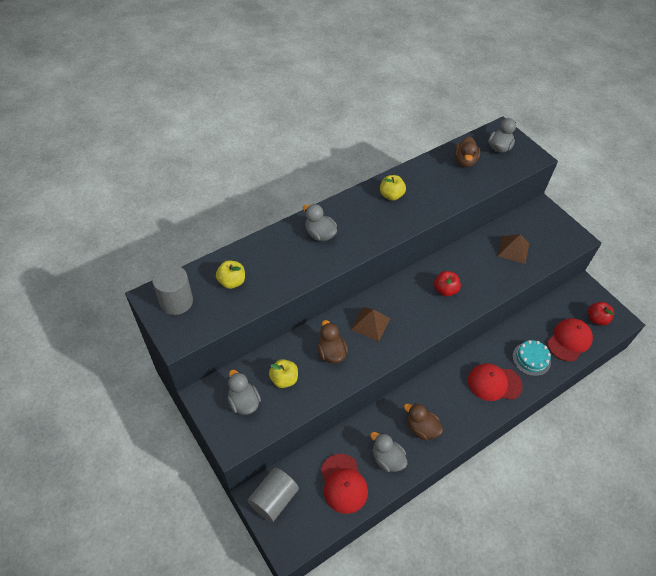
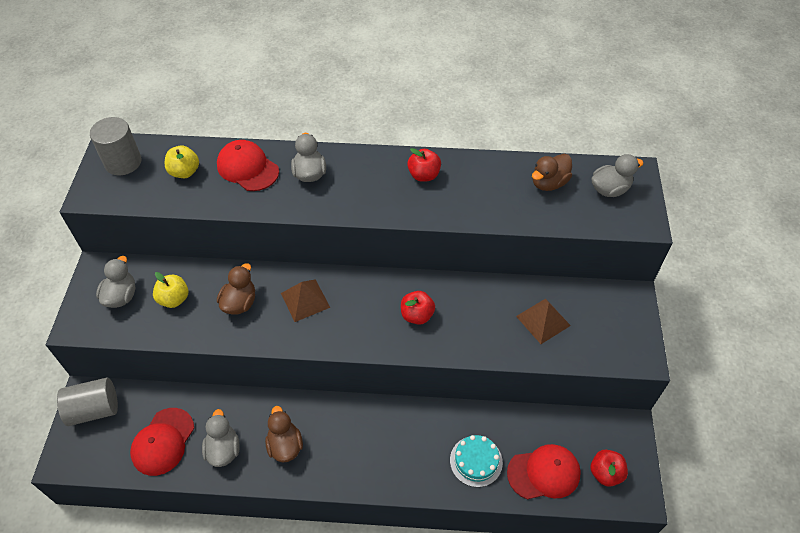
camera: 40 degrees right, 0 degrees up
yellow apple [380,175,406,201] -> red apple [407,148,441,182]
red cap [468,363,523,401] -> red cap moved to [217,140,279,191]

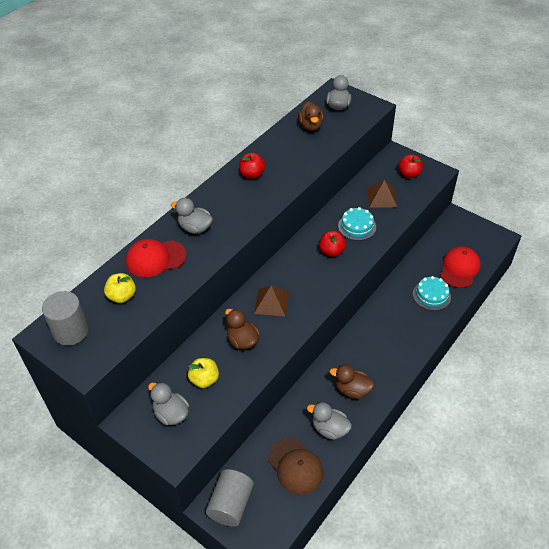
camera: 55 degrees left, 5 degrees down
red cap [130,408,194,476] -> brown cap [268,438,323,495]
red apple [590,450,628,487] -> red apple moved to [399,154,423,178]
none -> turquoise cake [338,207,376,241]

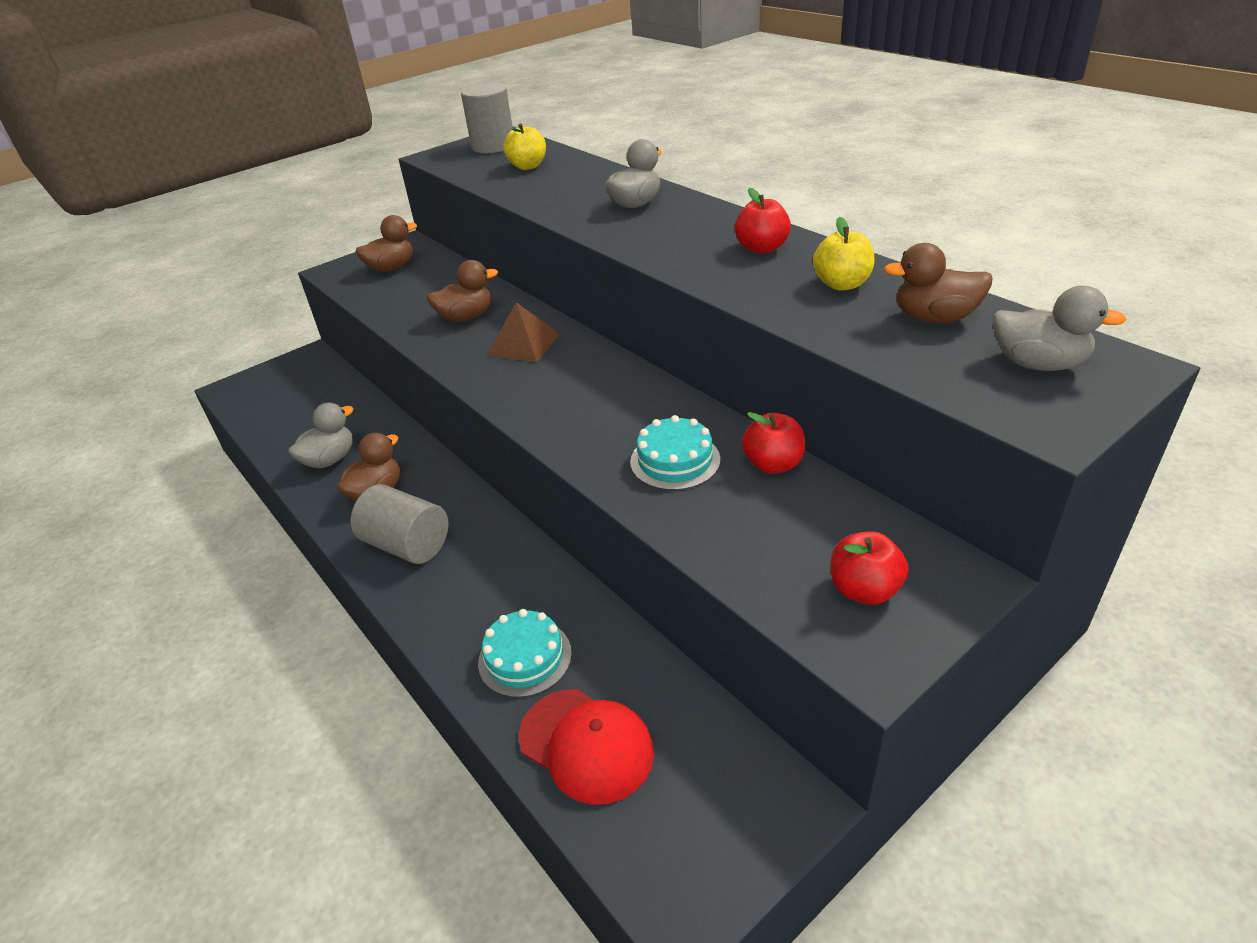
camera: 105 degrees right, 10 degrees down
red cap [126,239,186,277] -> none
grey duck [148,382,189,426] -> brown duck [356,215,417,272]
yellow apple [188,358,219,388] -> yellow apple moved to [813,217,874,291]
grey cylinder [206,469,254,527] -> grey cylinder moved to [350,484,449,564]
brown cap [268,438,323,495] -> none
red apple [319,231,346,257] -> red apple moved to [742,412,805,474]
brown pyramid [367,180,397,208] -> none

